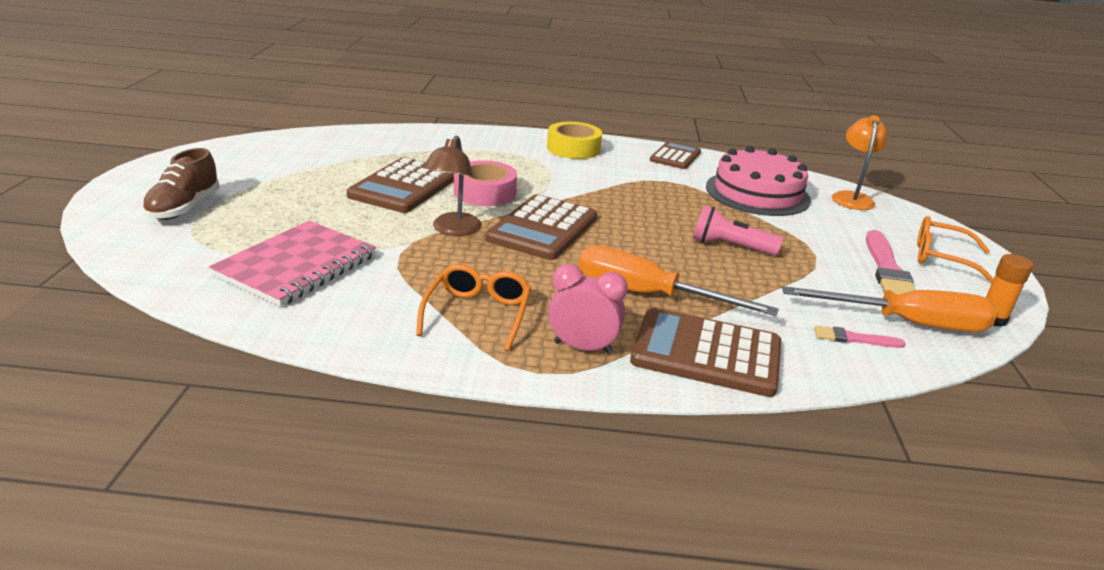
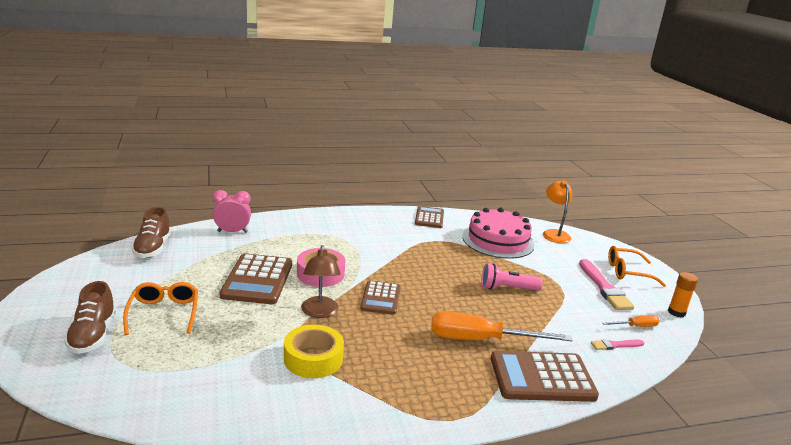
camera: 20 degrees left, 5 degrees down
pink notebook [209,221,376,307] -> none
orange glasses [416,264,531,351] -> orange glasses moved to [123,282,198,335]
brown calculator [485,194,597,260] -> brown calculator [360,281,401,315], size x0.63
yellow tape [547,122,602,159] -> yellow tape moved to [284,324,344,378]
pink clock [548,264,628,354] -> pink clock moved to [213,190,251,233]
orange screwdriver [782,286,997,332] -> orange screwdriver [602,315,660,327], size x0.47
none -> brown shoe [132,207,171,258]

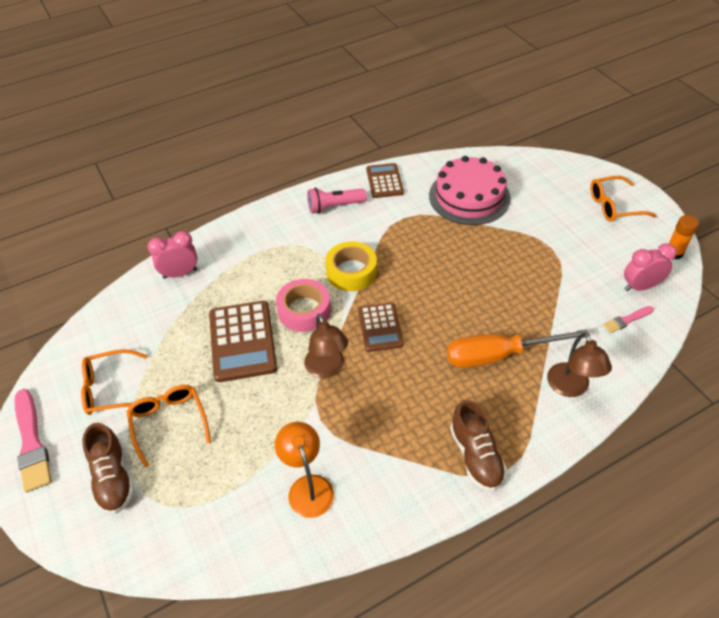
camera: 10 degrees left, 25 degrees up
brown shoe [132,207,171,258] -> brown shoe moved to [450,400,507,491]
yellow tape [284,324,344,378] -> yellow tape moved to [325,241,377,291]
pink flashlight [481,263,542,291] -> pink flashlight moved to [307,188,367,214]
brown calculator [491,351,599,402] -> brown lamp [547,332,612,397]
orange lamp [543,180,572,243] -> orange lamp moved to [275,422,334,518]
pink brush [579,259,634,310] -> pink brush moved to [14,389,52,493]
orange screwdriver [602,315,660,327] -> pink clock [624,243,677,291]
none -> orange glasses [81,349,148,415]

